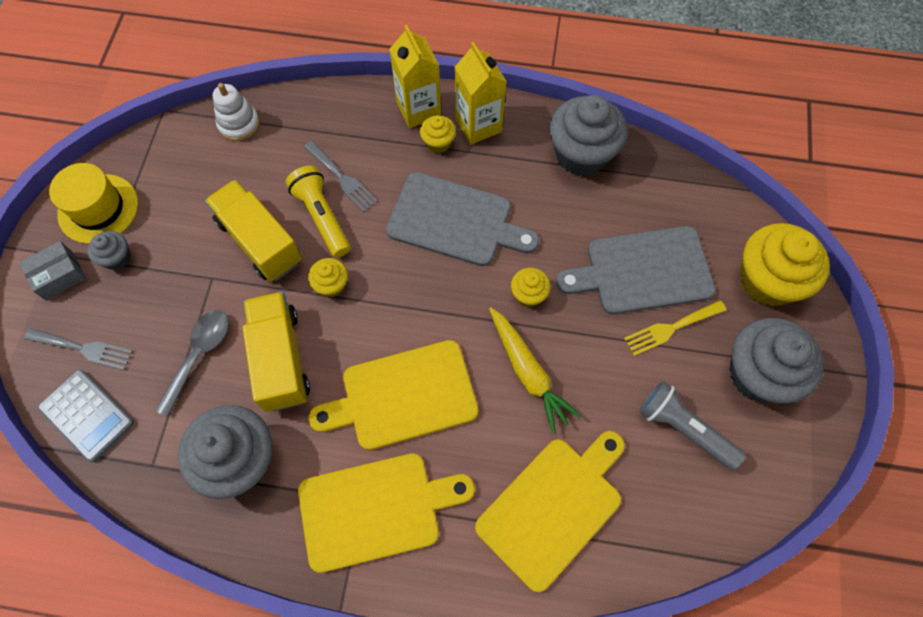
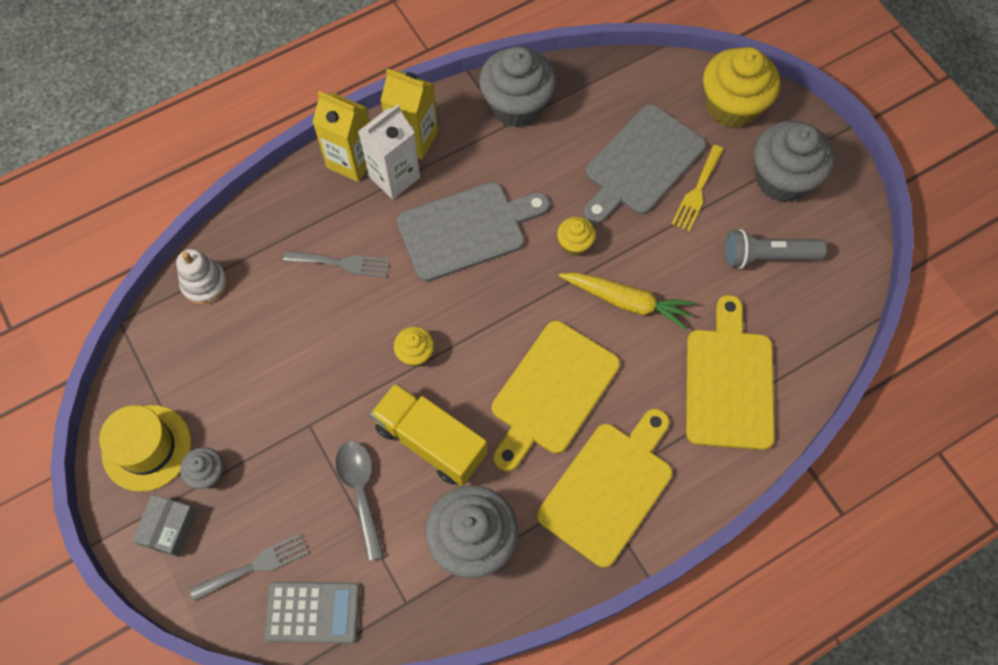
camera: 40 degrees left, 0 degrees up
yellow truck [205,179,302,282] -> none
yellow flashlight [286,165,350,258] -> none
yellow cupcake [420,115,456,153] -> white carton [358,105,420,199]

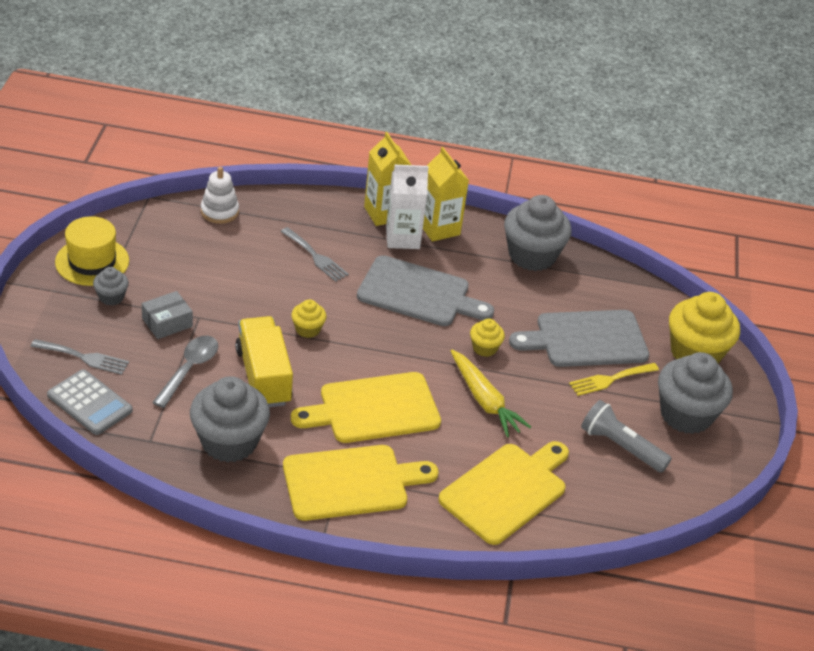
camera: 35 degrees right, 25 degrees down
grey box [132,495,197,557] -> grey box moved to [142,291,193,339]

